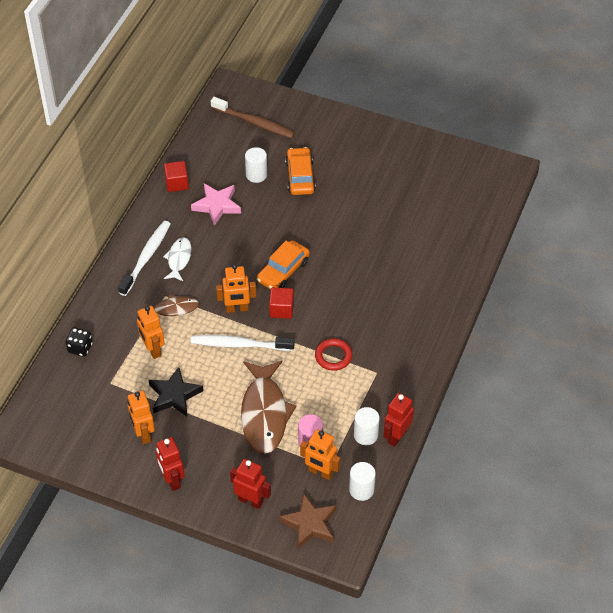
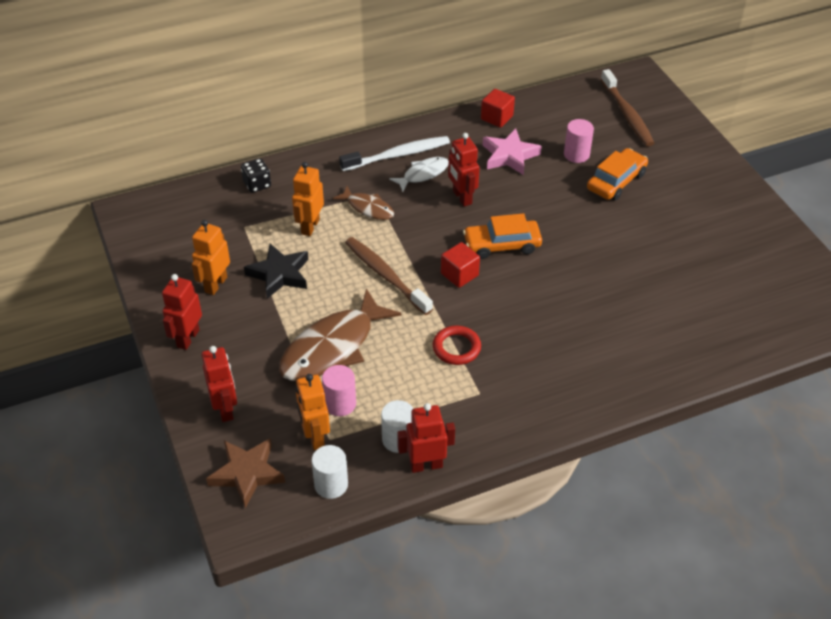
camera: 45 degrees right, 5 degrees down
white toothbrush [191,335,295,351] -> brown toothbrush [345,237,433,315]
orange robot [216,264,256,313] -> none
white cylinder [245,147,267,183] -> pink cylinder [564,119,594,163]
none -> red robot [448,133,480,206]

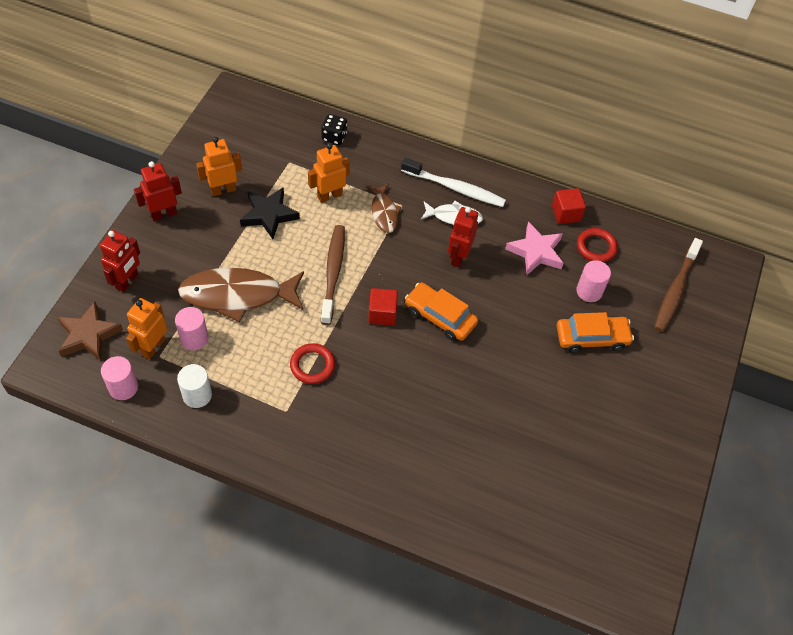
camera: 40 degrees right, 10 degrees up
white cylinder [312,445,348,499] -> pink cylinder [101,356,138,400]
red robot [397,403,455,473] -> none
none -> red ring [577,228,618,262]

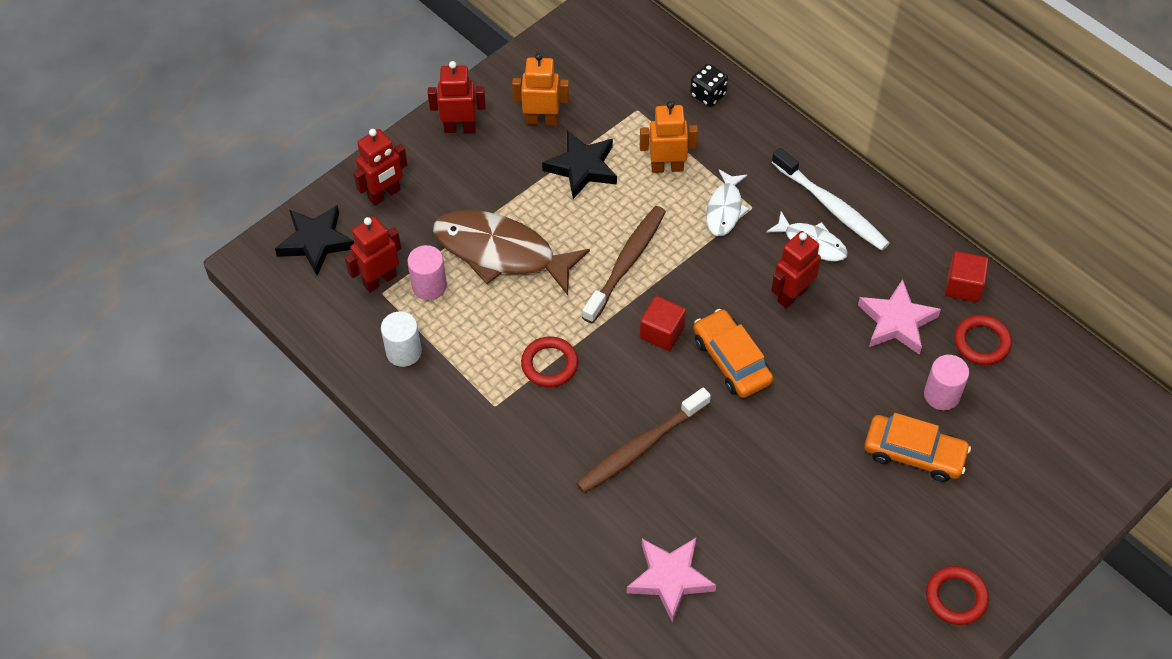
camera: 30 degrees right, 0 degrees up
brown star [57,302,123,361] -> black star [275,205,354,276]
pink cylinder [101,356,138,400] -> none
orange robot [126,298,167,359] -> red robot [345,216,401,292]
brown fish [367,184,401,233] -> white fish [706,170,749,236]
brown toothbrush [654,238,703,332] -> brown toothbrush moved to [576,387,711,493]
none -> pink star [627,538,716,623]
none -> red ring [926,566,989,625]

